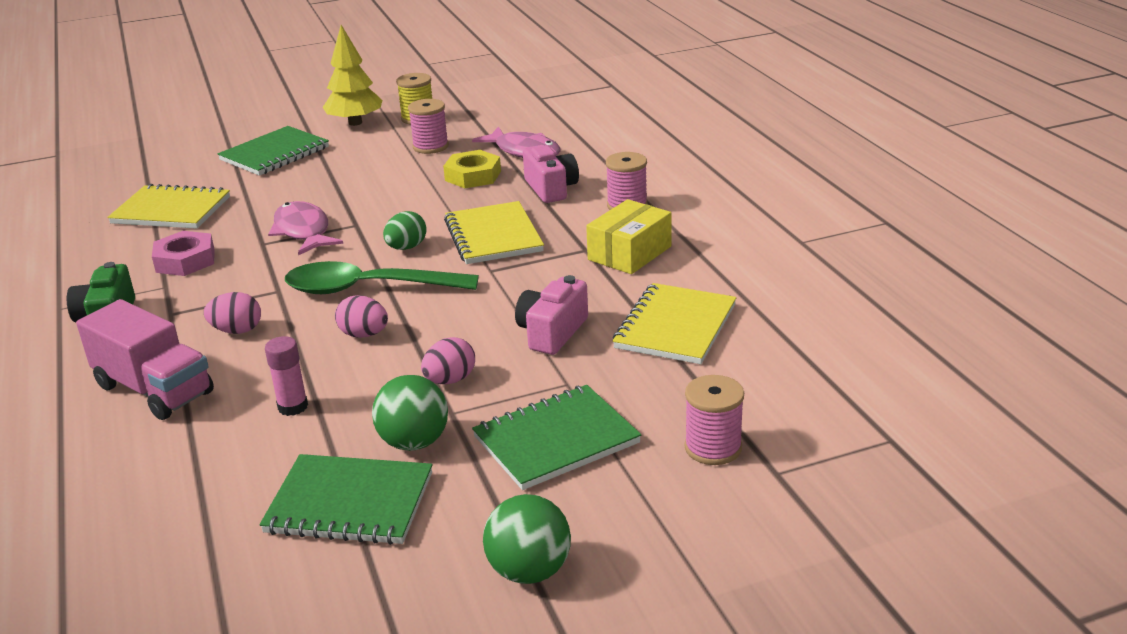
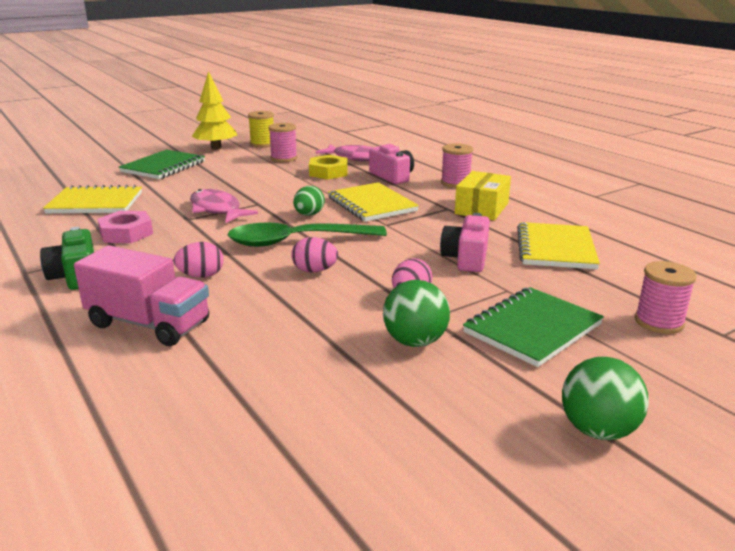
camera: 15 degrees left, 5 degrees down
green notebook [260,454,432,545] -> none
pink glue stick [265,336,308,416] -> none

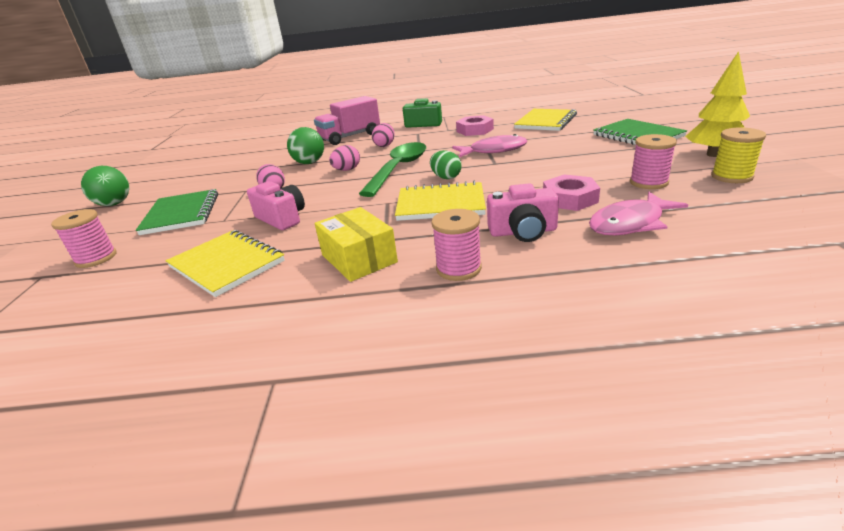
camera: 125 degrees right, 5 degrees up
yellow nut [309,155,348,180] -> pink nut [543,174,600,211]
green ball [383,280,450,347] -> green ball moved to [287,127,324,164]

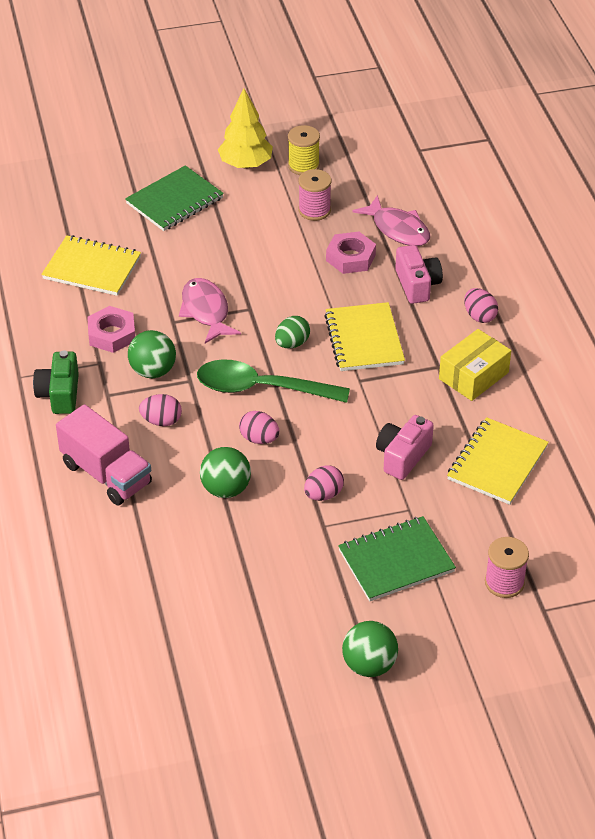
camera: 105 degrees left, 15 degrees up
pink spool [431,209,482,281] -> pink egg [464,288,498,323]
none -> green ball [128,330,176,378]

